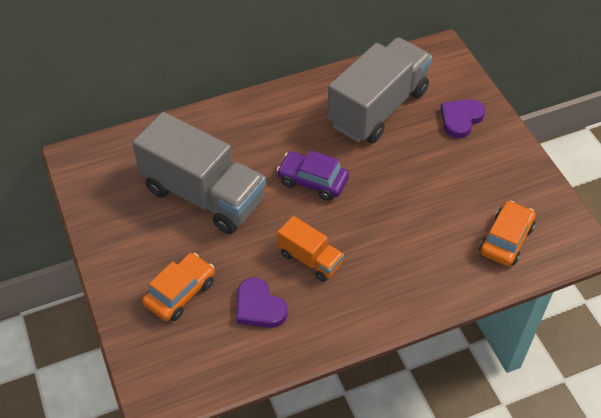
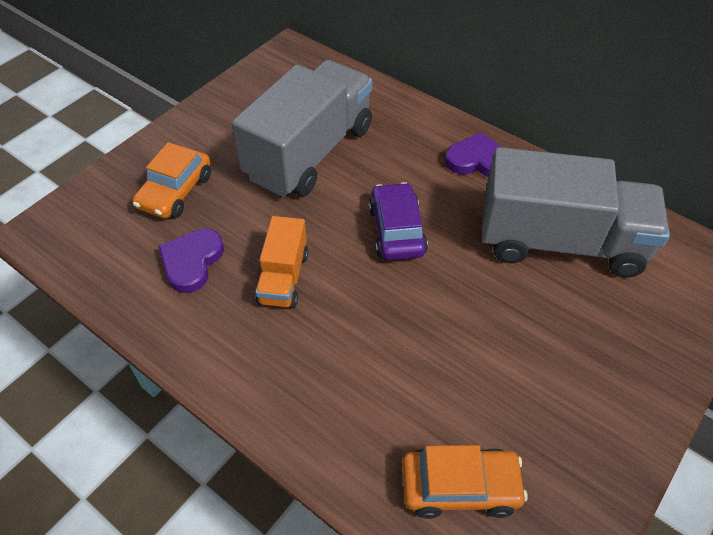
camera: 60 degrees right, 0 degrees up
grey truck [132,112,266,234] -> grey truck turned 150 degrees counterclockwise [232,60,372,197]
orange car [142,253,215,321] -> orange car turned 105 degrees clockwise [132,142,211,219]
purple heart [441,99,485,138] -> purple heart moved to [445,132,501,177]

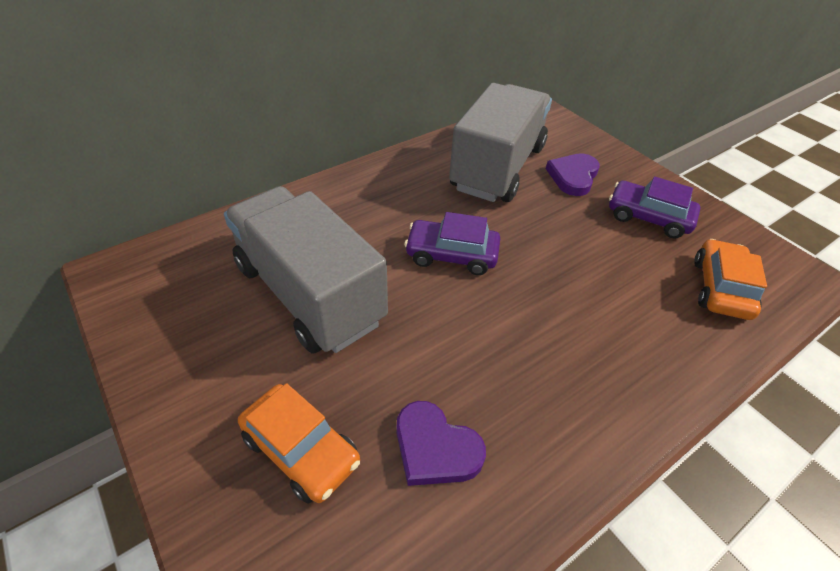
camera: 75 degrees left, 5 degrees down
orange truck [255,216,308,308] -> none
purple heart [445,132,501,177] -> purple heart moved to [546,153,600,196]
none -> purple car [609,176,701,239]

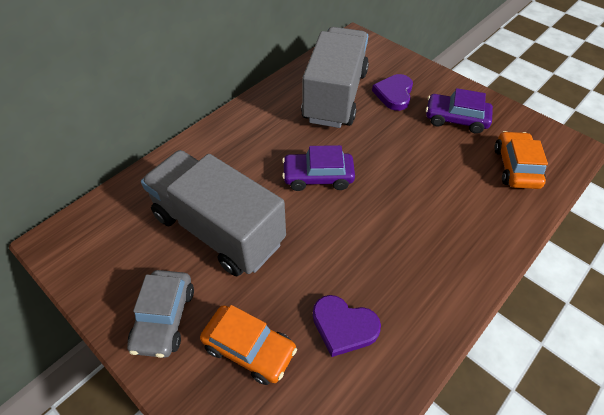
camera: 10 degrees left, 5 degrees up
none -> grey car [127,270,194,358]

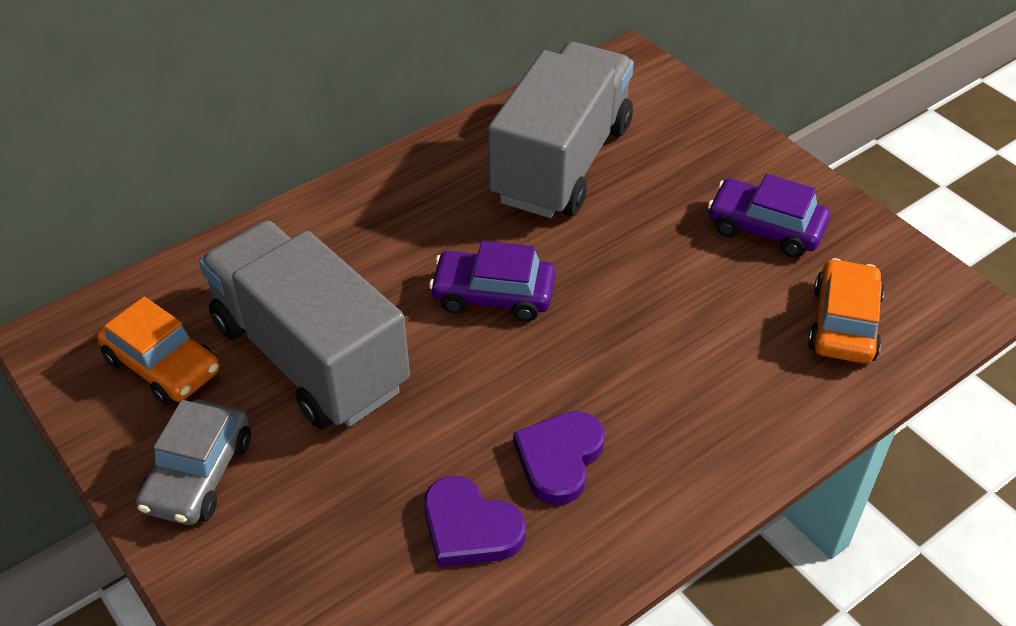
camera: 10 degrees right, 5 degrees down
orange car [200,305,297,385] -> orange car moved to [97,297,220,405]
purple heart [372,74,413,111] -> purple heart moved to [513,411,605,505]

